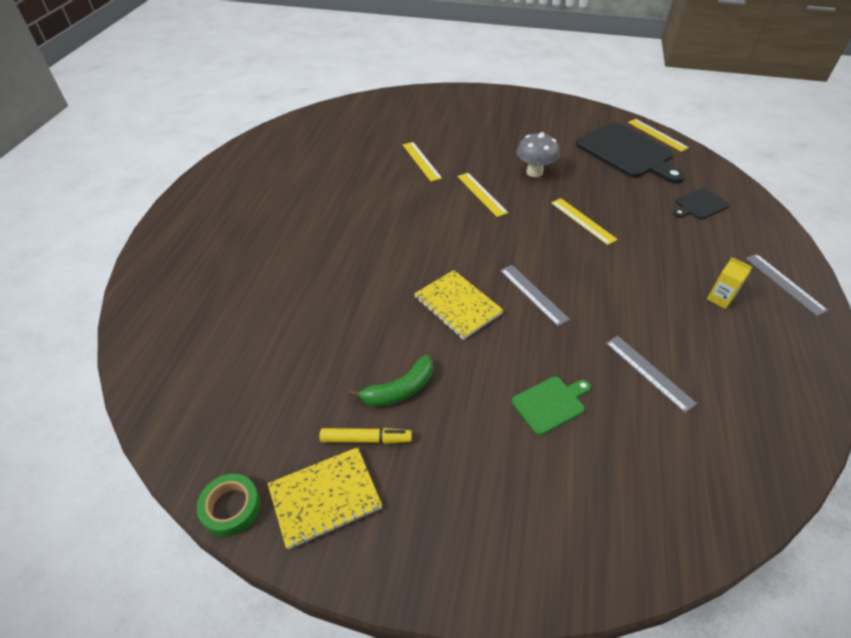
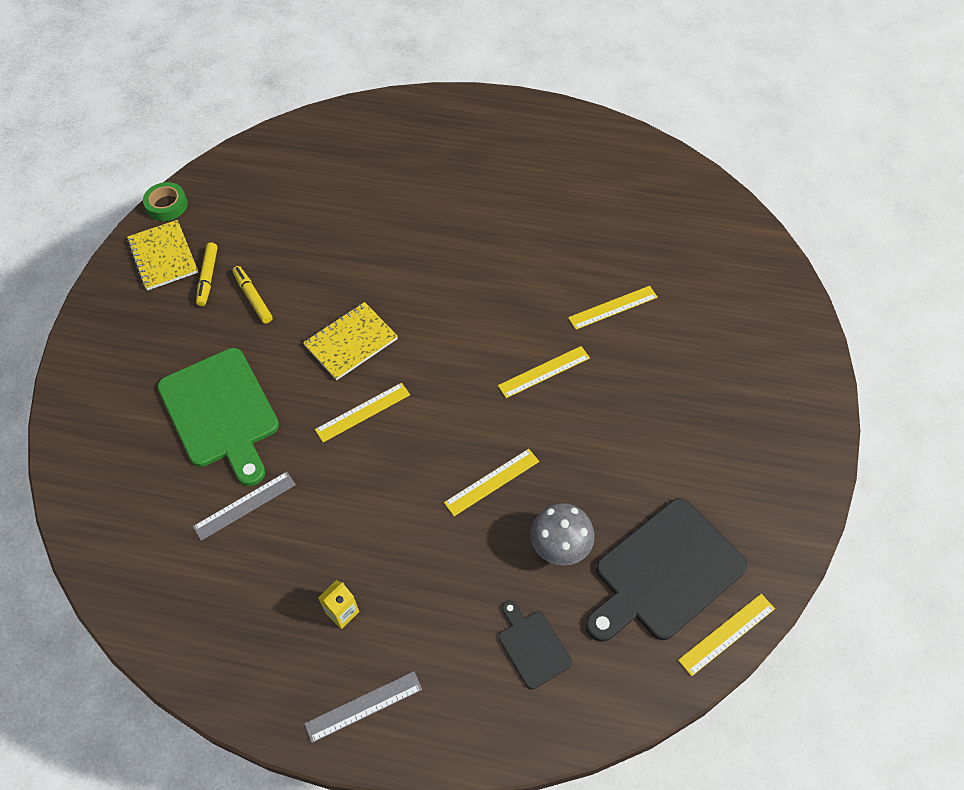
camera: 90 degrees right, 10 degrees up
green banana [349,355,433,407] -> yellow marker [232,266,273,324]
grey ruler [500,265,570,326] -> yellow ruler [315,383,410,442]
green cutting board [512,376,591,435] -> green cutting board [157,348,279,486], size x2.02
grey mushroom [517,132,559,177] -> grey mushroom moved to [530,503,595,566]

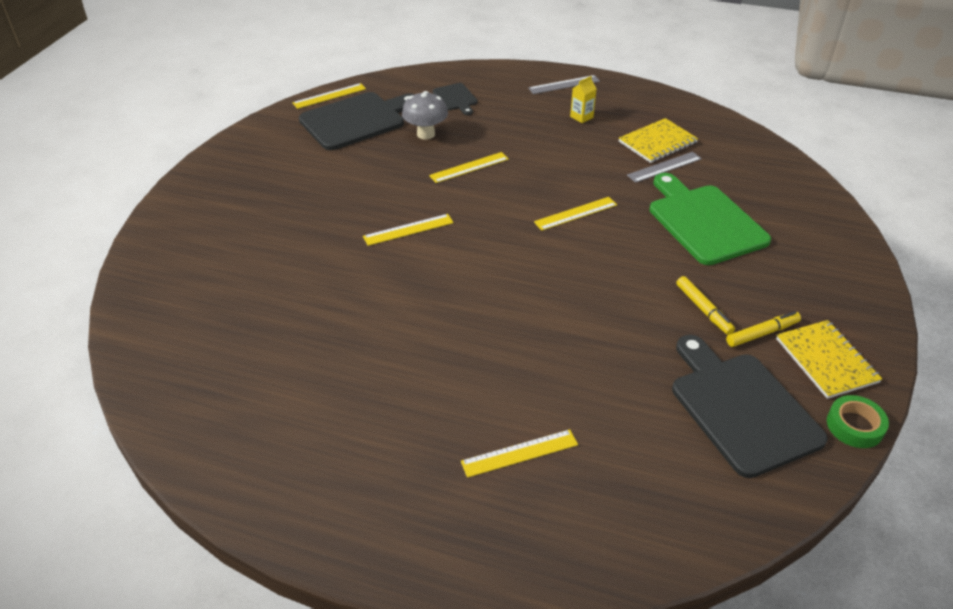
camera: 175 degrees left, 15 degrees down
yellow marker [196,242,218,306] -> yellow marker turned 60 degrees clockwise [726,311,801,347]
yellow notebook [303,302,398,380] -> yellow notebook moved to [619,118,698,163]
yellow ruler [568,286,658,330] -> yellow ruler moved to [461,429,578,478]
none -> black cutting board [672,335,828,478]

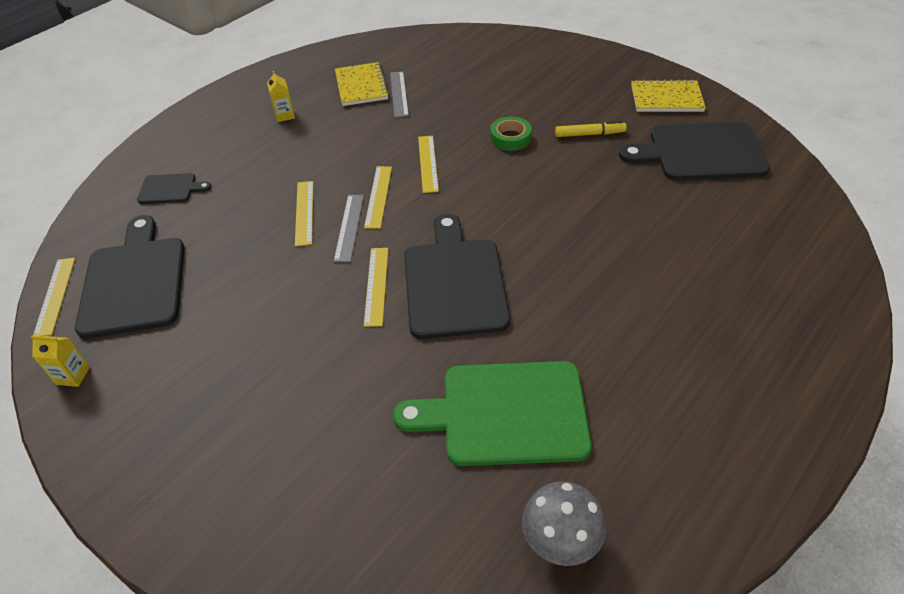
camera: 65 degrees left, 5 degrees up
grey mushroom [402,91,448,140] -> grey mushroom moved to [522,481,606,566]
yellow ruler [461,429,578,478] -> yellow ruler moved to [364,166,392,229]
grey ruler [528,75,600,94] -> grey ruler moved to [334,195,364,262]
green cutting board [650,173,771,265] -> green cutting board moved to [393,361,592,466]
yellow marker [726,311,801,347] -> none
green tape [827,395,889,448] -> green tape moved to [490,116,532,151]
none -> yellow carton [31,335,90,387]
none -> black cutting board [404,214,510,339]

